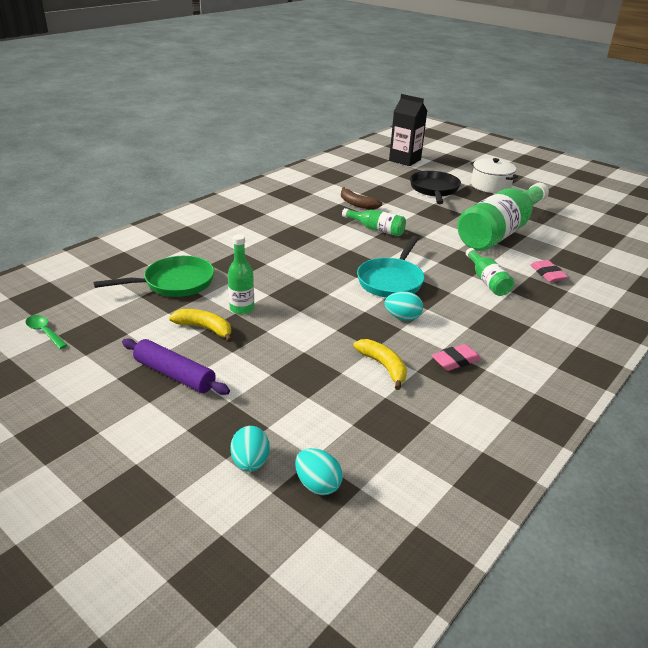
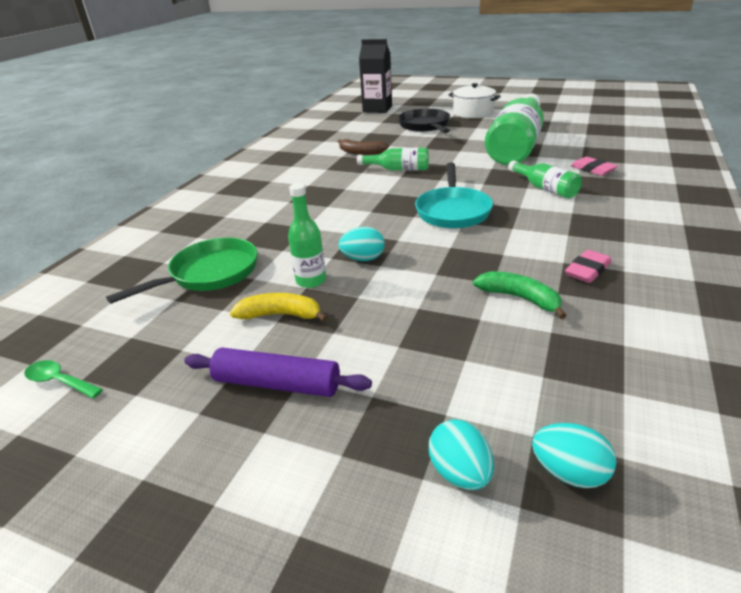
camera: 15 degrees left, 0 degrees up
yellow banana [353,339,407,390] -> green banana [473,271,567,319]
turquoise egg [385,291,423,321] -> turquoise egg moved to [338,227,385,261]

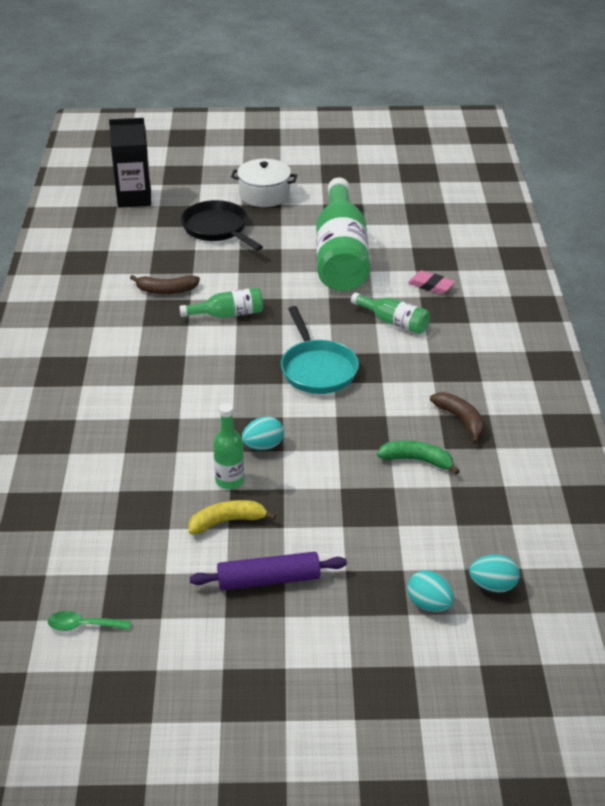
camera: 25 degrees left, 5 degrees up
green pan [106,238,257,304] -> none
pink eraser [565,250,612,283] -> brown banana [430,392,485,444]

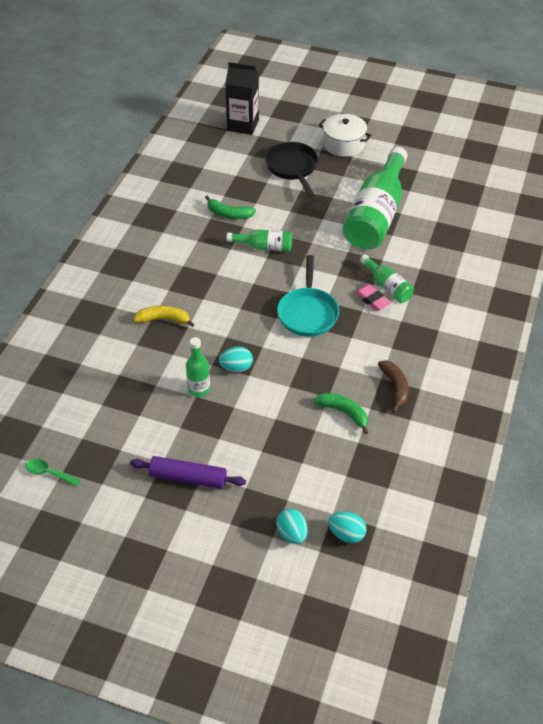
camera: 20 degrees right, 10 degrees up
brown banana [130,275,200,294] -> green banana [205,195,256,219]
yellow banana [189,500,276,534] -> yellow banana moved to [133,306,195,327]
pink eraser [408,271,455,294] -> pink eraser moved to [355,284,391,311]

